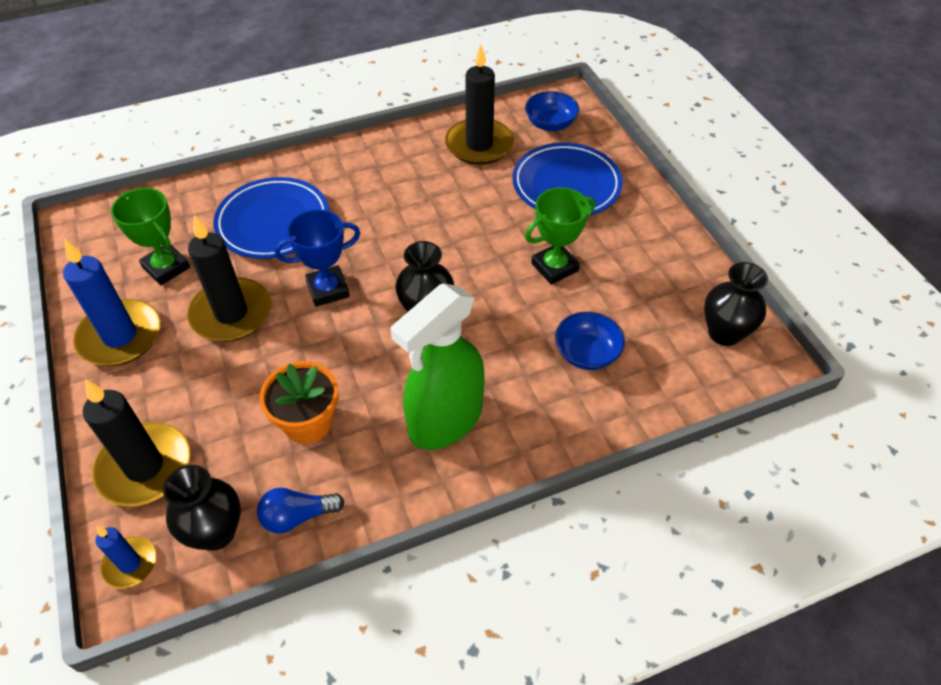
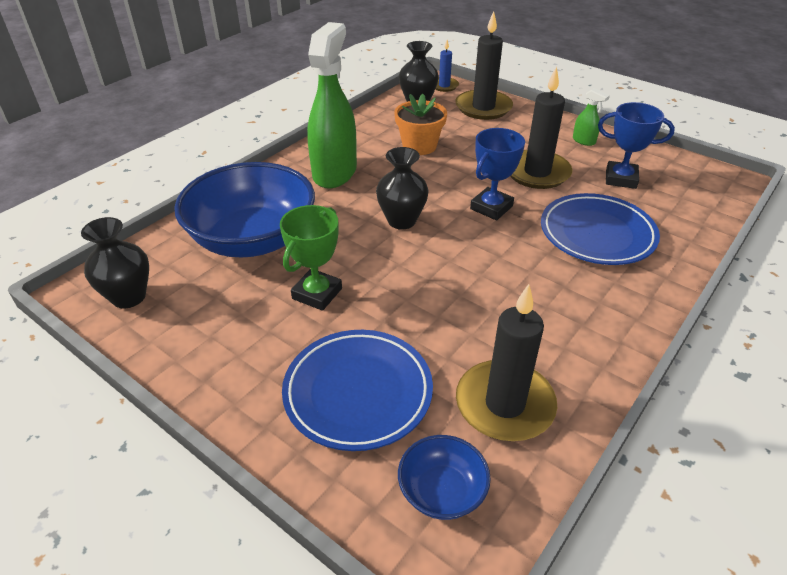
camera: 150 degrees right, 10 degrees down
blue candle [63,239,161,366] -> green spray bottle [573,88,610,146]
green trophy [111,188,190,285] -> blue trophy [598,102,675,189]
blue light bulb [257,487,345,533] -> none
blue bowl [555,312,625,370] -> blue bowl [174,162,315,257], size x2.16

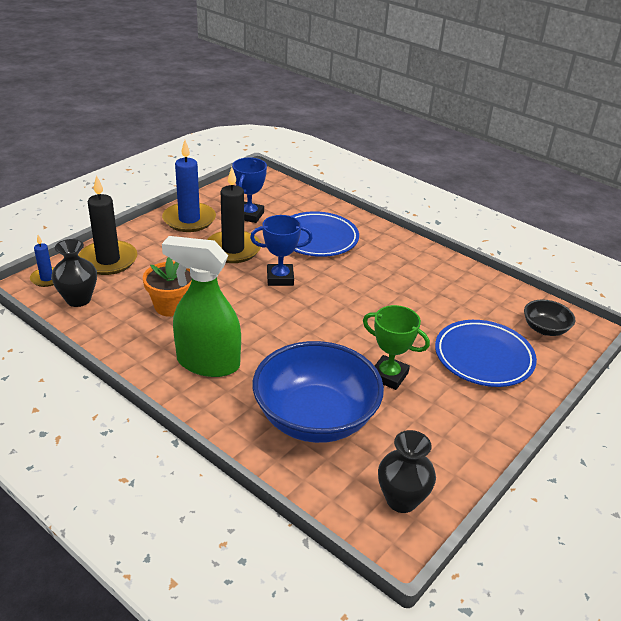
camera: 90 degrees left, 5 degrees down
black vase [376,147,429,230] -> none
blue bowl [398,435,491,520] -> black bowl [524,299,575,336]
black candle [456,284,557,441] -> none
blue trophy [470,128,525,220] -> blue trophy turned 45 degrees counterclockwise [250,215,313,286]
green spray bottle [573,88,610,146] -> blue candle [162,140,216,232]

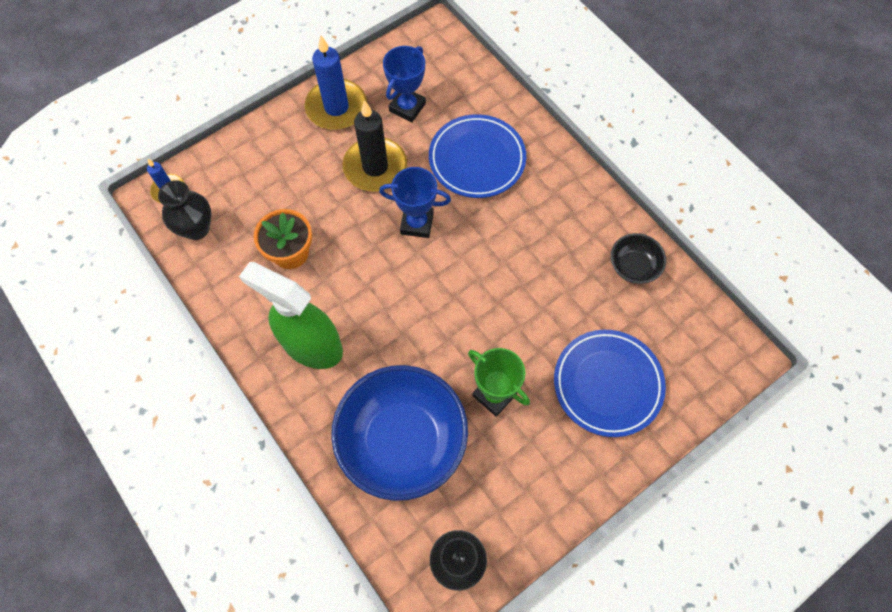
camera: 15 degrees right, 30 degrees up
black candle [78,175,137,275] -> none
black bowl [524,299,575,336] -> black bowl moved to [611,233,666,284]

